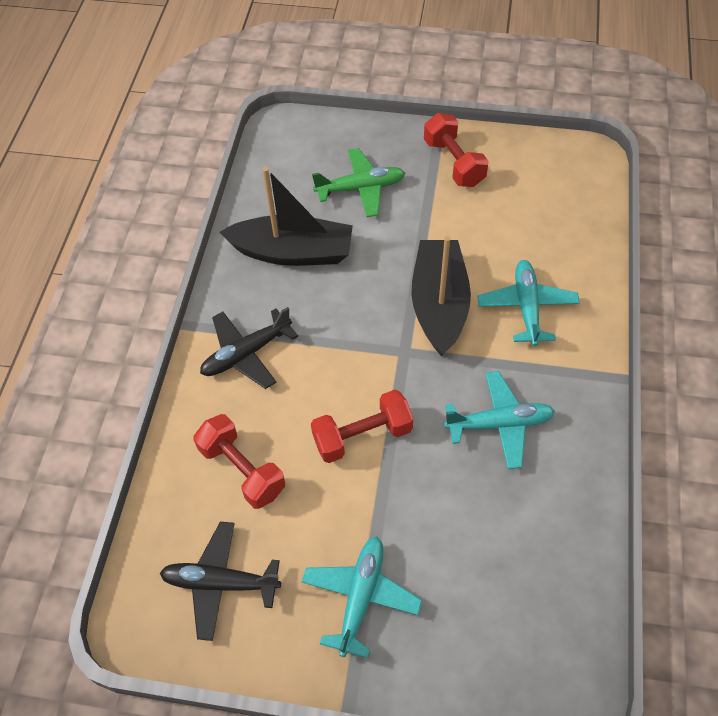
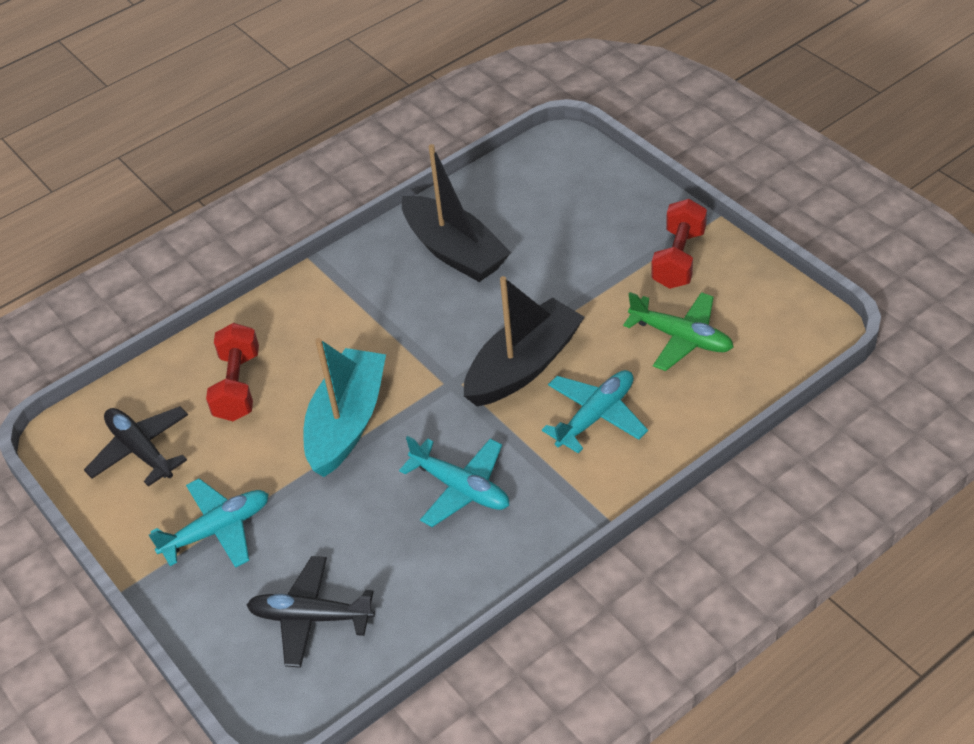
camera: 45 degrees right, 10 degrees down
black plane [200,307,298,389] -> black plane moved to [247,556,375,668]
red dumbbell [311,390,413,463] -> turquoise boat [303,338,386,477]
green plane [312,148,405,217] -> green plane moved to [623,292,733,371]

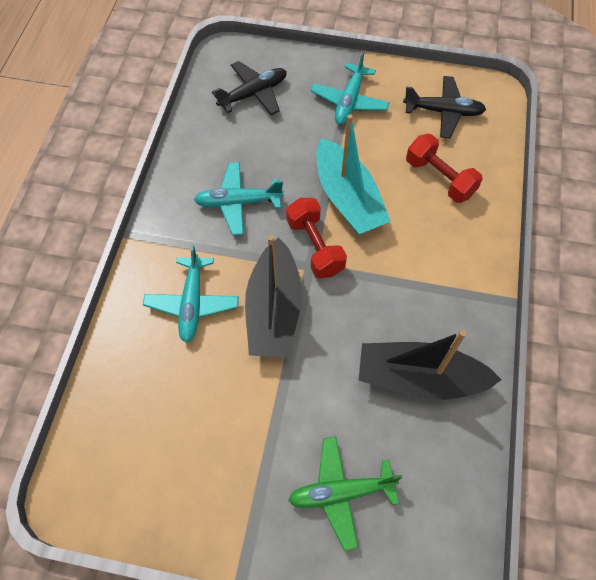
camera: 135 degrees right, 15 degrees up
green plane [623,292,733,371] -> green plane moved to [288,436,402,551]
red dumbbell [651,199,707,289] -> red dumbbell moved to [286,198,347,278]

